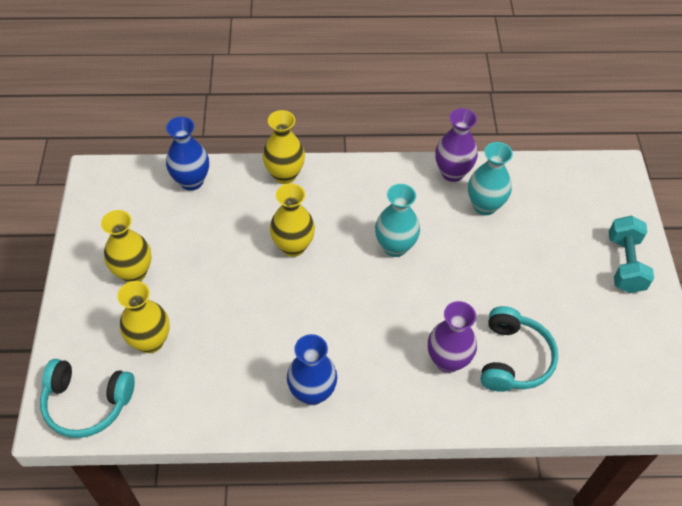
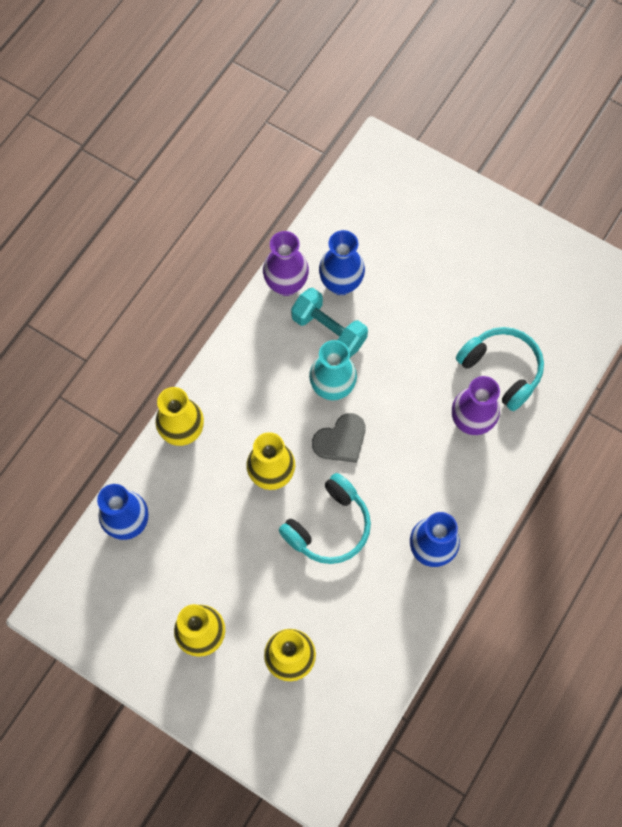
camera: 55 degrees left, 15 degrees up
turquoise headphones [40,359,135,438] -> turquoise headphones moved to [279,473,371,564]
turquoise vase [468,142,513,215] -> blue vase [319,230,365,295]
turquoise dumbbell [609,215,654,293] -> turquoise dumbbell moved to [291,288,368,358]
none -> grey heart [312,413,366,463]

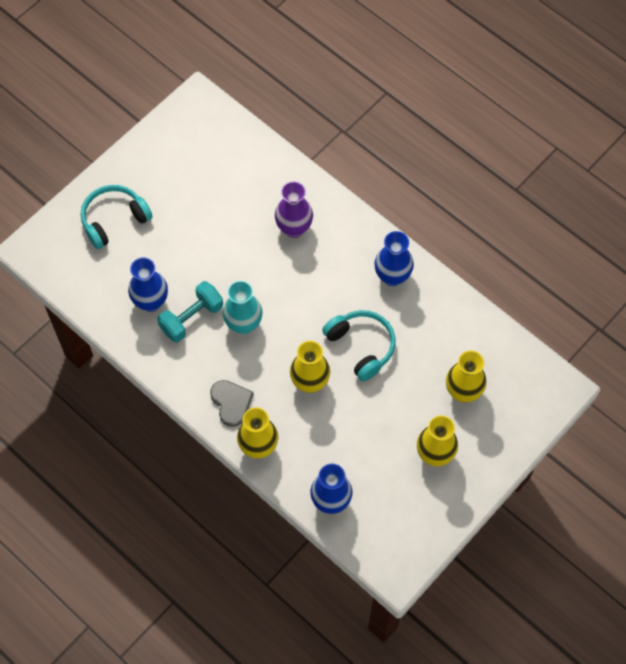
camera: 80 degrees left, 5 degrees down
purple vase [263,231,309,296] -> none
grey heart [312,413,366,463] -> grey heart moved to [210,380,253,427]
turquoise headphones [456,327,544,411] -> turquoise headphones moved to [81,185,153,249]

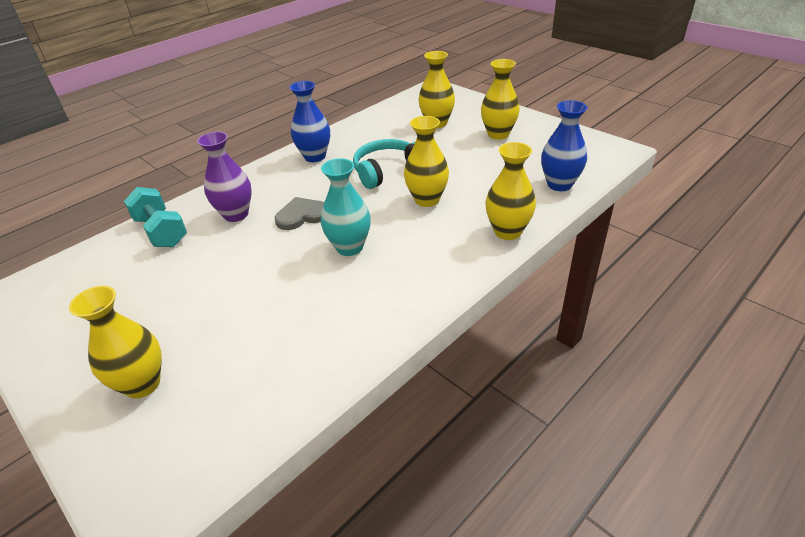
camera: 85 degrees left, 25 degrees down
turquoise headphones [81,185,153,249] -> yellow vase [69,286,162,398]
blue vase [128,257,168,312] -> none
turquoise dumbbell [157,281,223,343] -> turquoise dumbbell moved to [124,187,187,247]
grey heart [210,380,253,427] -> grey heart moved to [275,197,324,230]

